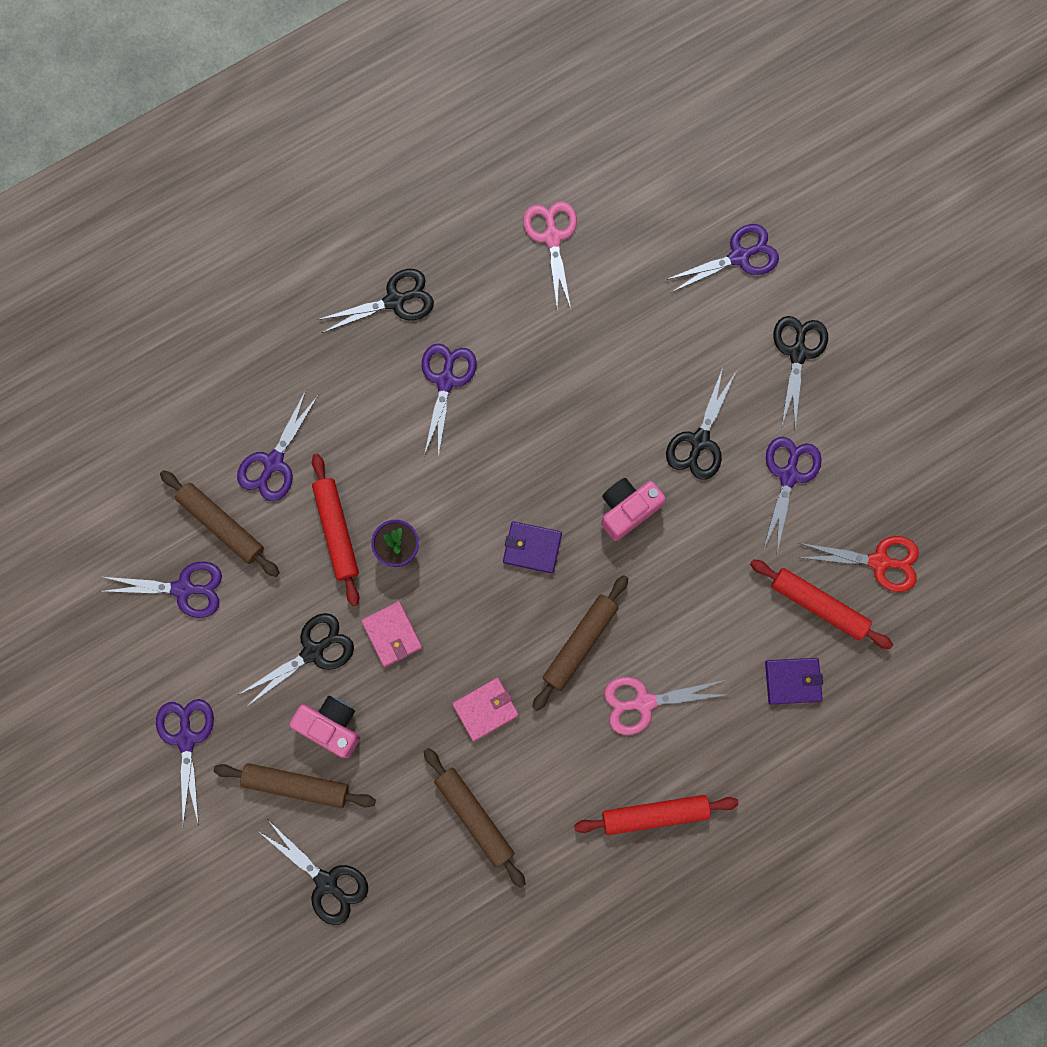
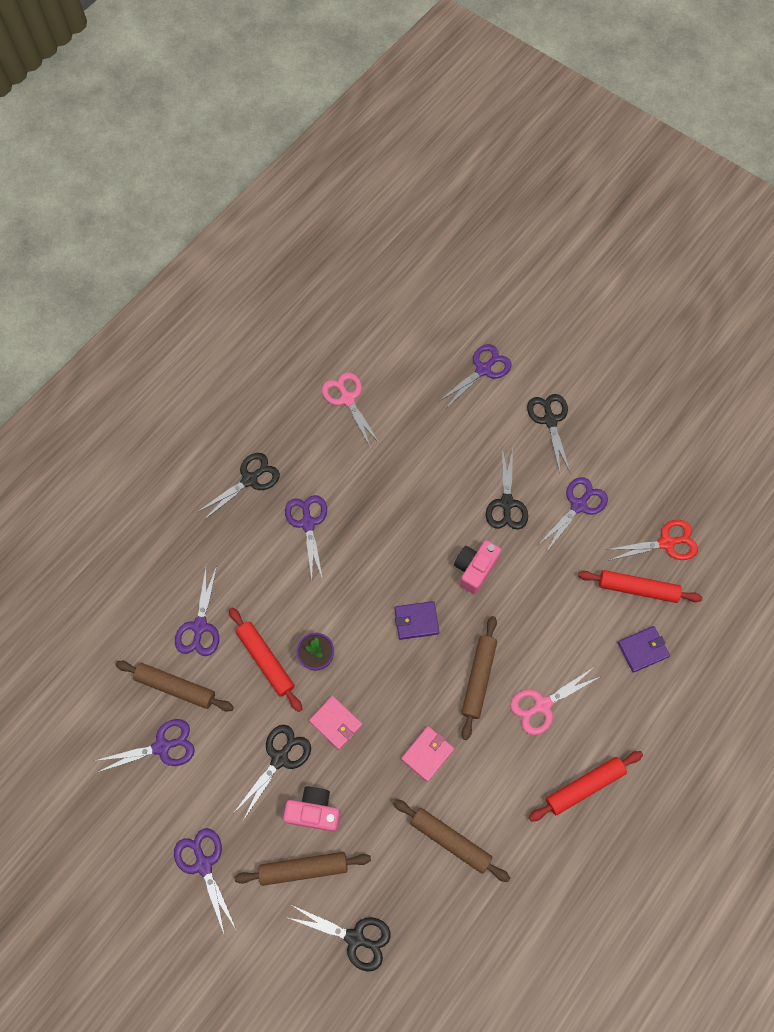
camera: 20 degrees left, 10 degrees down
purple scissors [763,437,822,553] -> purple scissors turned 45 degrees clockwise [537,477,608,552]

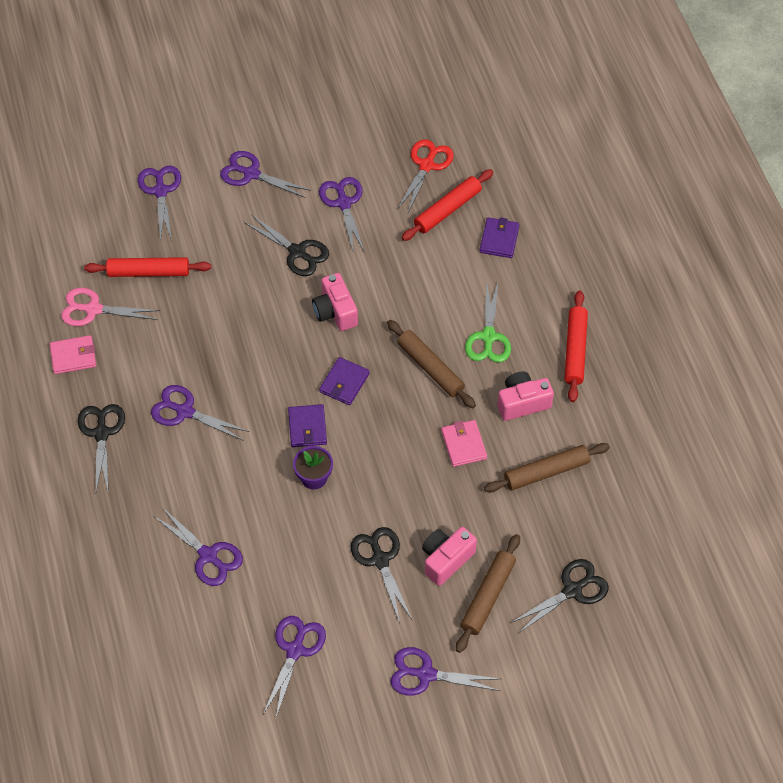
camera: 55 degrees left, 10 degrees down
brown rolling pin [115,661,234,712] -> none
red rolling pin [229,608,302,712] -> red rolling pin moved to [84,257,211,277]
pink wallet [309,696,363,750] -> pink wallet moved to [50,335,96,374]
pink scissors [510,667,600,735] -> green scissors [465,282,511,363]
black scissors [527,394,570,473] -> purple scissors [220,151,311,198]
none -> purple wallet [288,404,327,447]
none -> pink camera [497,371,554,421]

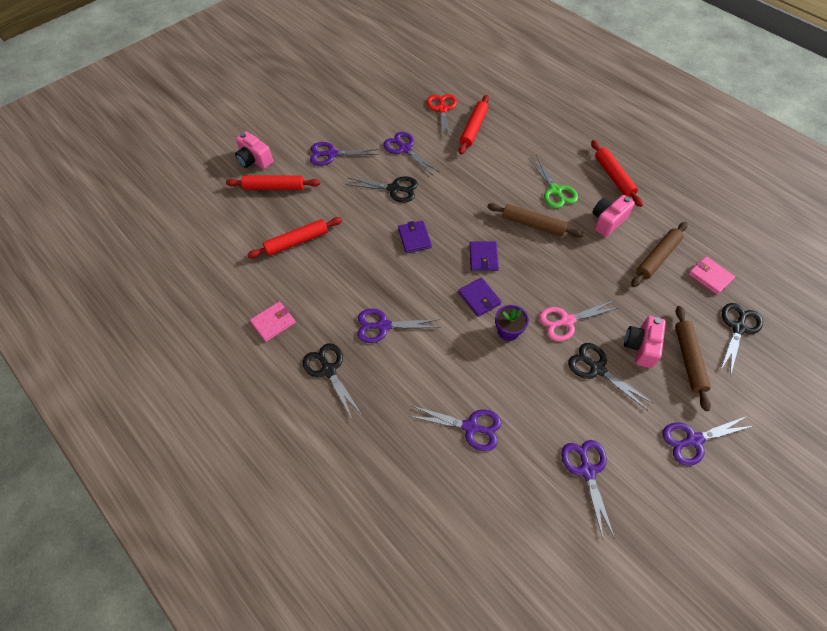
camera: 25 degrees left, 0 degrees up
pink scissors [61,288,160,326] -> pink scissors moved to [539,300,621,341]
purple scissors [138,165,181,242] -> red rolling pin [226,176,320,190]
pink camera [312,273,358,331] -> pink camera moved to [235,132,273,169]
pink wallet [441,420,487,467] -> pink wallet moved to [688,256,735,295]
purple wallet [480,217,520,258] -> purple wallet moved to [398,221,432,253]

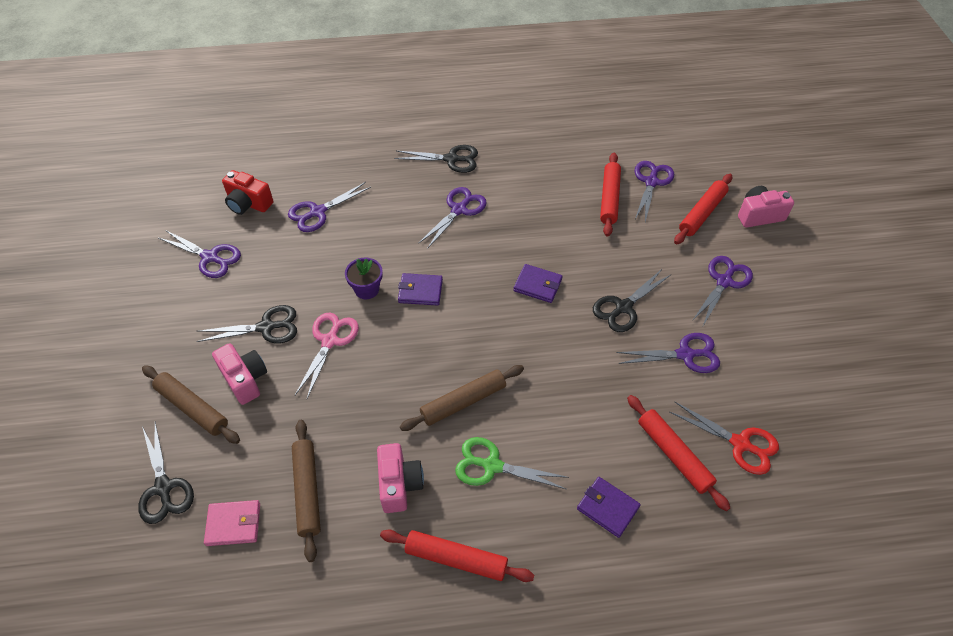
camera: 125 degrees right, 5 degrees down
pink wallet [250,301,296,342] -> none
purple wallet [469,241,499,271] -> purple wallet moved to [577,477,640,538]
purple scissors [662,416,753,466] -> purple scissors moved to [635,161,674,222]
none -> red camera [222,170,273,215]

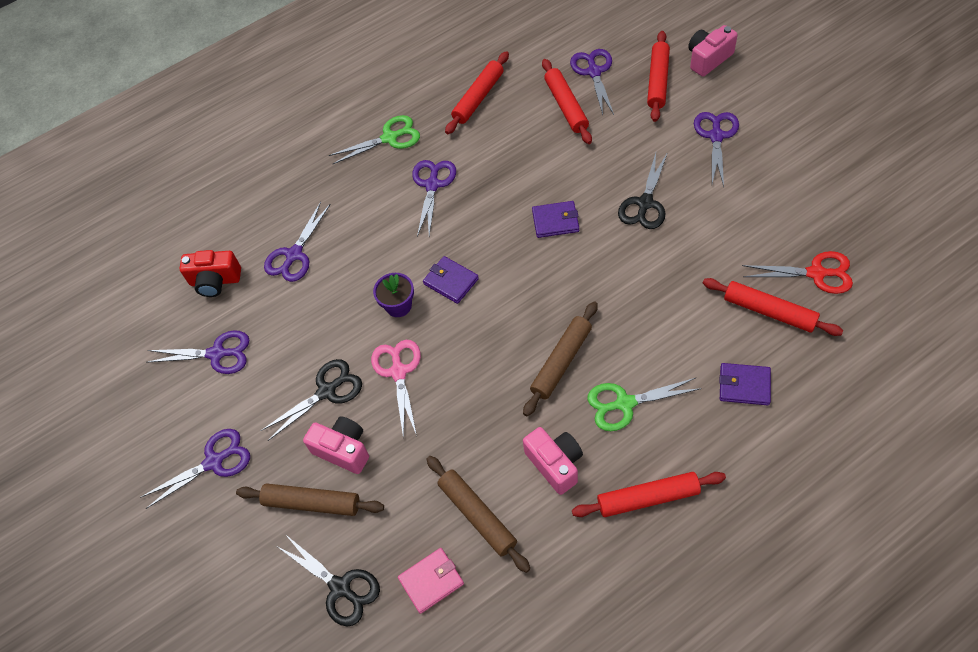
camera: 20 degrees left, 5 degrees up
black scissors [395,145,478,173] -> green scissors [329,115,420,164]
purple wallet [398,273,443,306] -> purple wallet turned 60 degrees clockwise [423,256,479,304]
purple scissors [616,333,720,373] -> purple scissors moved to [141,429,250,509]
none -> red rolling pin [445,51,509,134]

